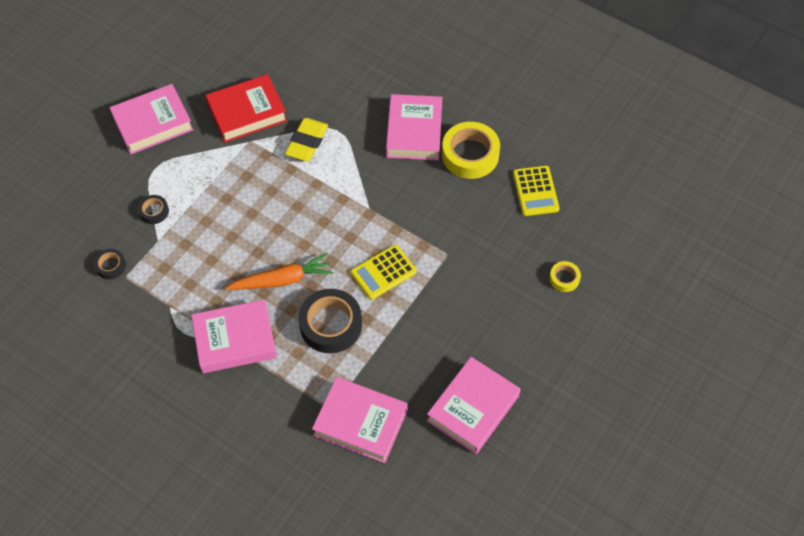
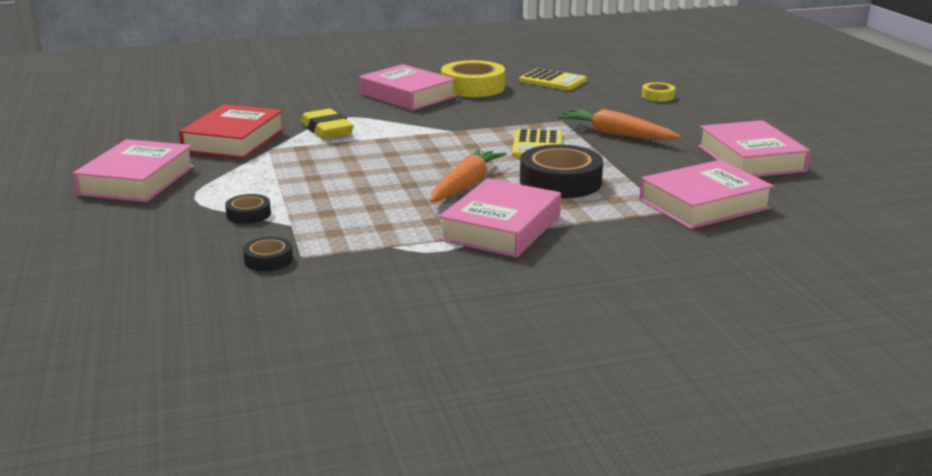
camera: 50 degrees left, 35 degrees down
none -> orange carrot [558,109,681,140]

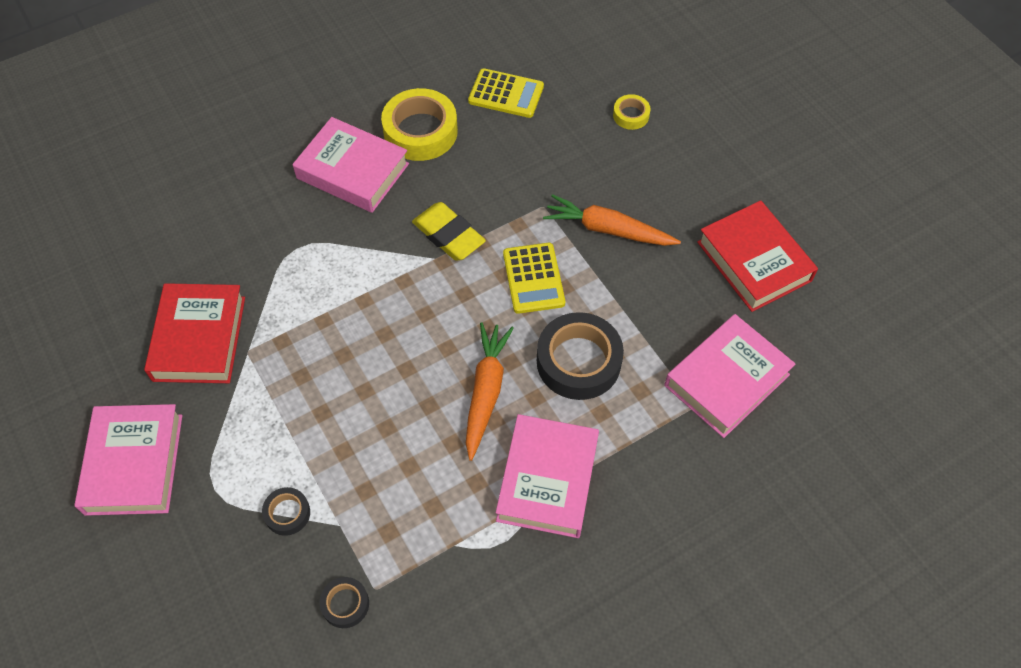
camera: 15 degrees left, 35 degrees up
yellow eraser [301,109,354,139] -> yellow eraser moved to [412,202,486,261]
pink book [698,120,811,177] -> red book [697,200,818,312]

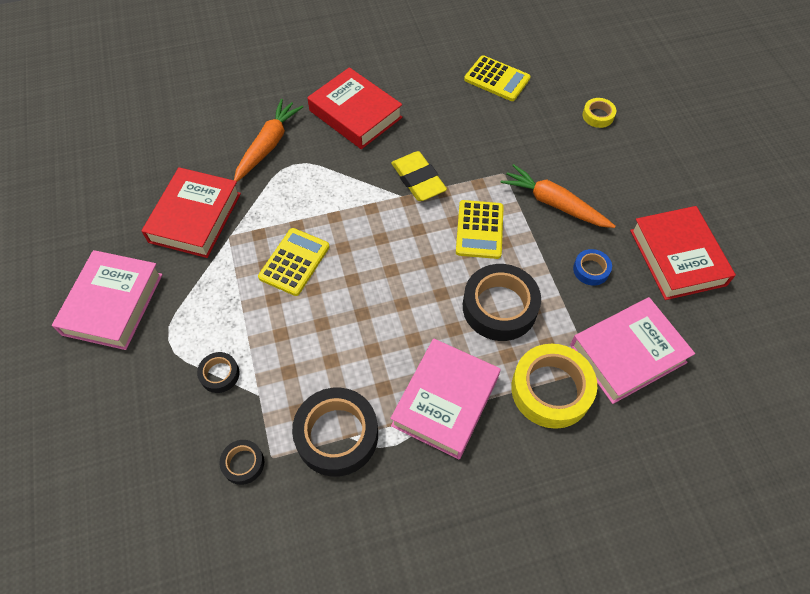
camera: 15 degrees right, 0 degrees up
pink book [293,117,409,213] -> red book [307,67,402,149]
yellow tape [381,88,458,161] -> yellow tape moved to [511,344,597,429]
orange carrot [466,323,514,461] -> orange carrot moved to [234,99,303,182]
none -> yellow calculator [258,228,329,296]
none -> black tape [292,387,378,477]
none -> blue tape [573,249,612,286]

